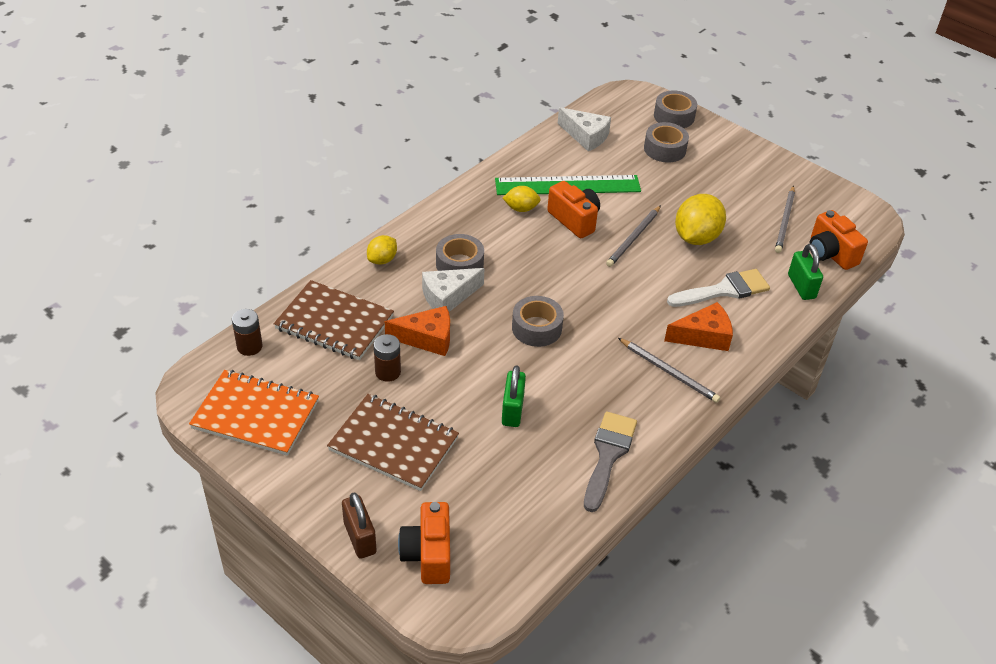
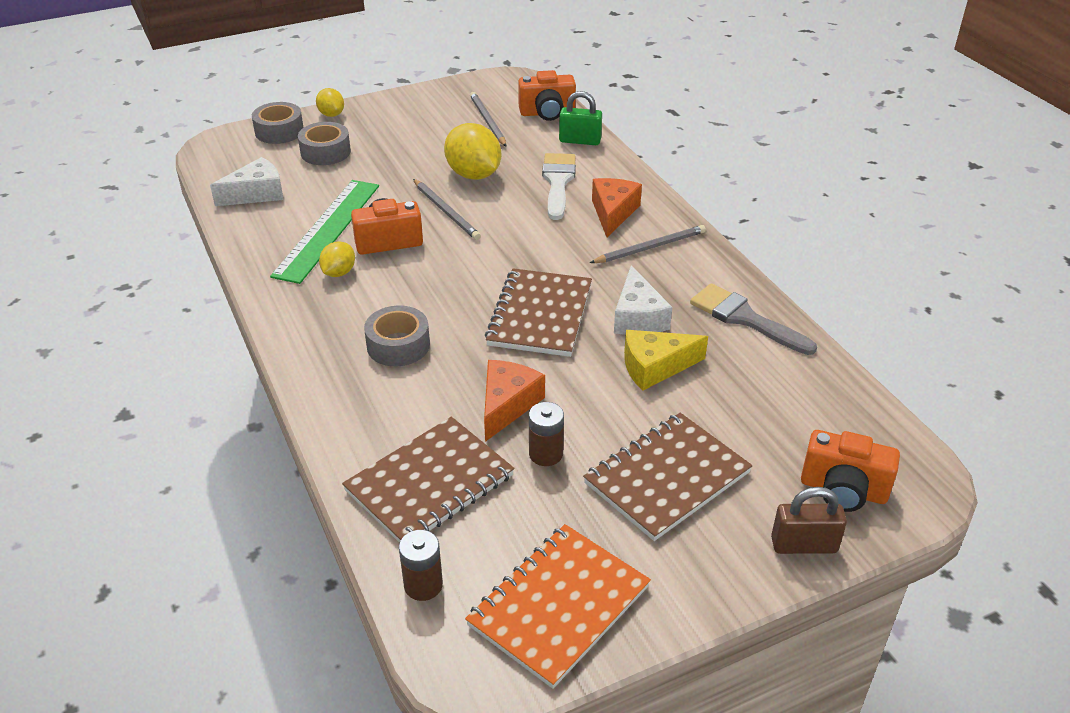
camera: 65 degrees left, 5 degrees down
yellow lemon [367,235,397,265] -> yellow lemon moved to [316,88,344,117]
white cheese [422,268,485,312] -> white cheese moved to [614,265,672,335]
green padlock [502,365,526,427] -> yellow cheese [624,330,708,391]
grey tape [512,296,564,347] -> brown notebook [485,268,592,357]
grey pencil [775,185,795,253] -> grey pencil turned 150 degrees counterclockwise [470,92,506,147]

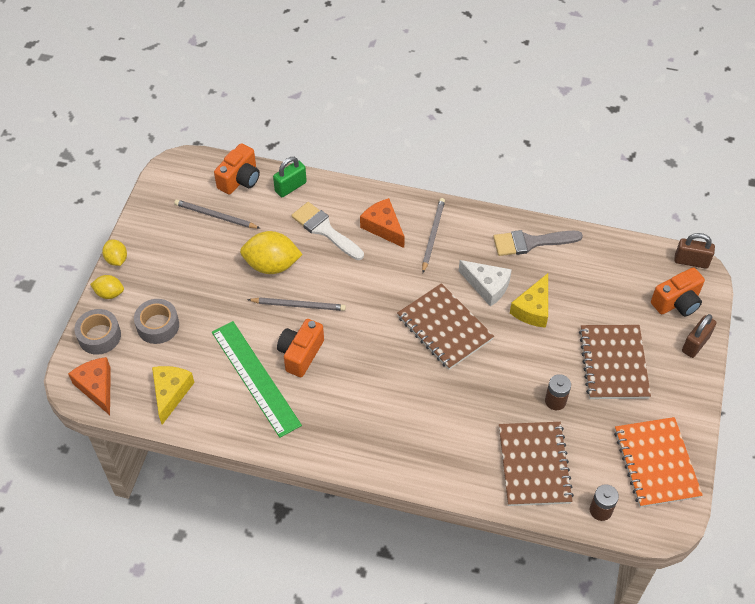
camera: 50 degrees left, 15 degrees up
white cheese [210,157,284,206] -> yellow cheese [152,366,195,425]
yellow lemon [319,241,355,277] -> yellow lemon moved to [102,240,127,266]
grey tape [364,306,430,366] -> none
orange cheese [484,360,545,442] -> orange cheese moved to [68,357,111,415]
none -> brown padlock [674,233,715,269]

